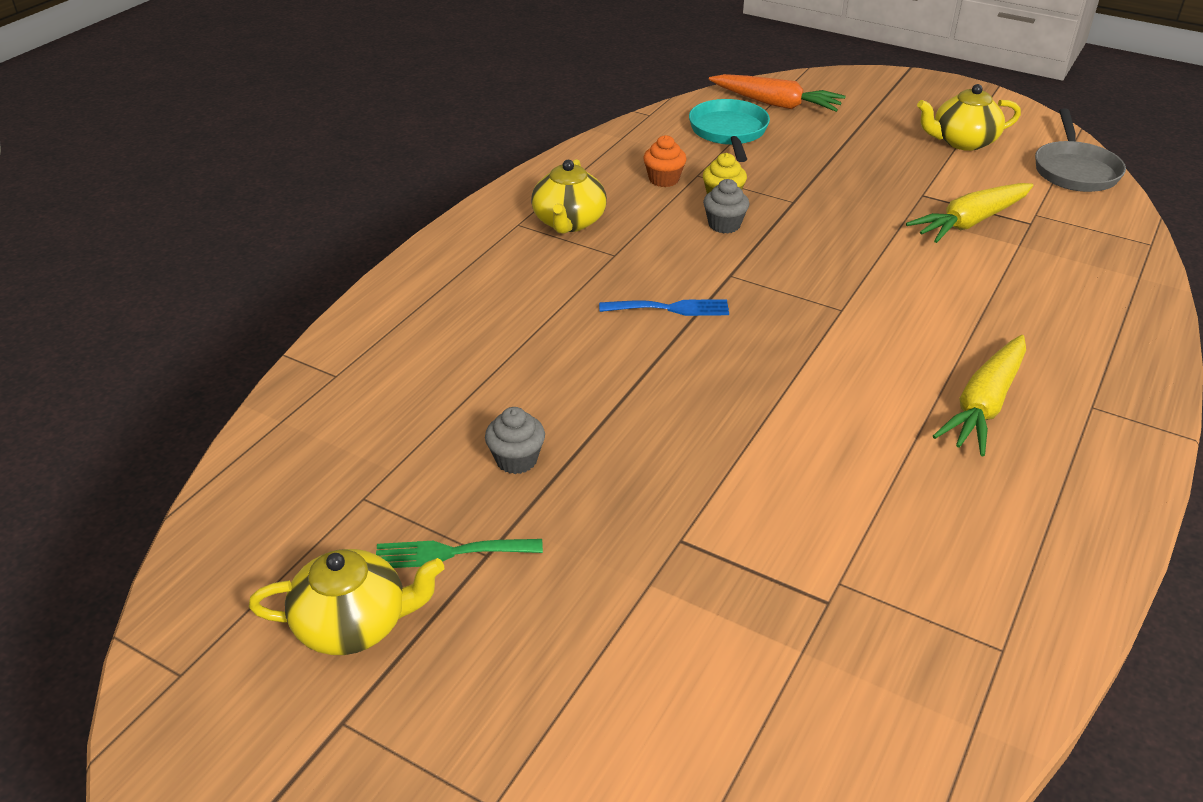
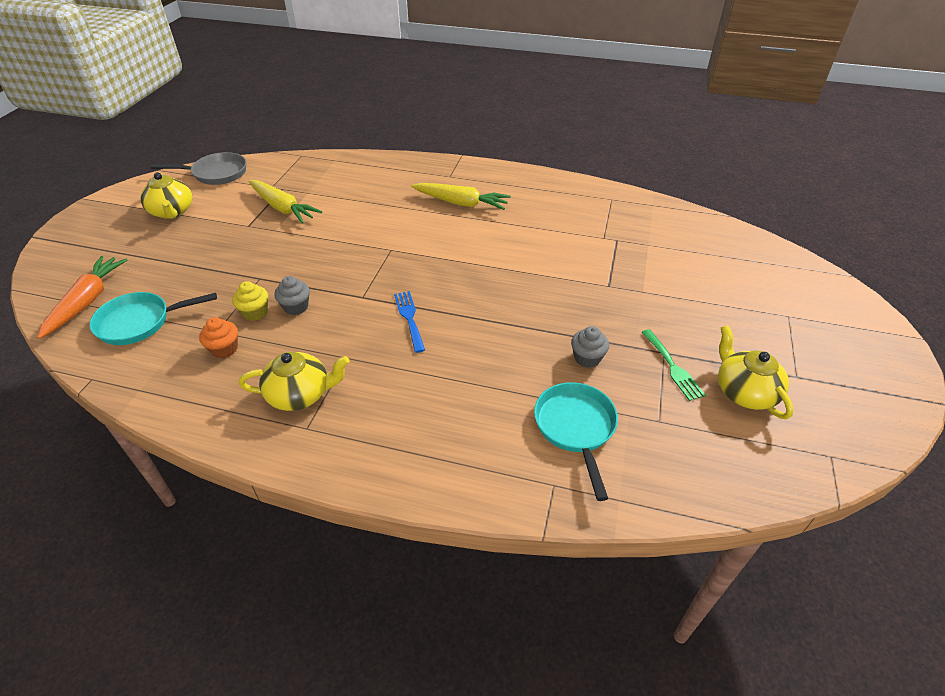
camera: 105 degrees left, 5 degrees up
none -> turquoise pan [534,382,618,501]

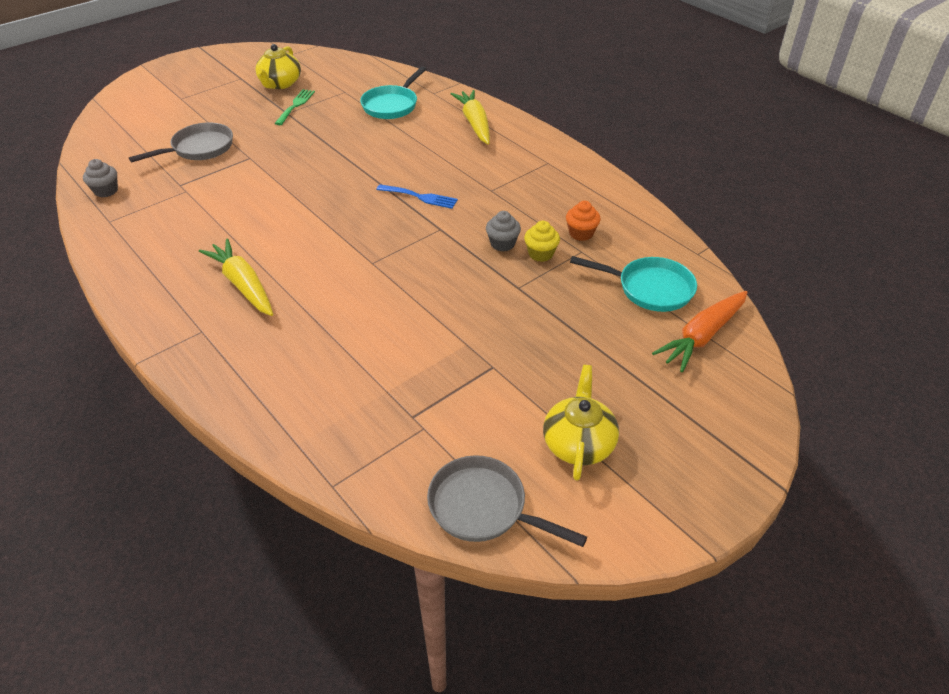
camera: 145 degrees left, 0 degrees up
yellow teapot [239,352,350,411] -> none
yellow carrot [249,180,322,224] -> yellow carrot moved to [451,90,490,144]
blue fork [394,291,425,353] -> blue fork turned 90 degrees counterclockwise [376,185,458,209]
grey cupcake [571,326,609,368] -> grey cupcake moved to [83,159,118,198]
none -> grey pan [129,122,233,162]

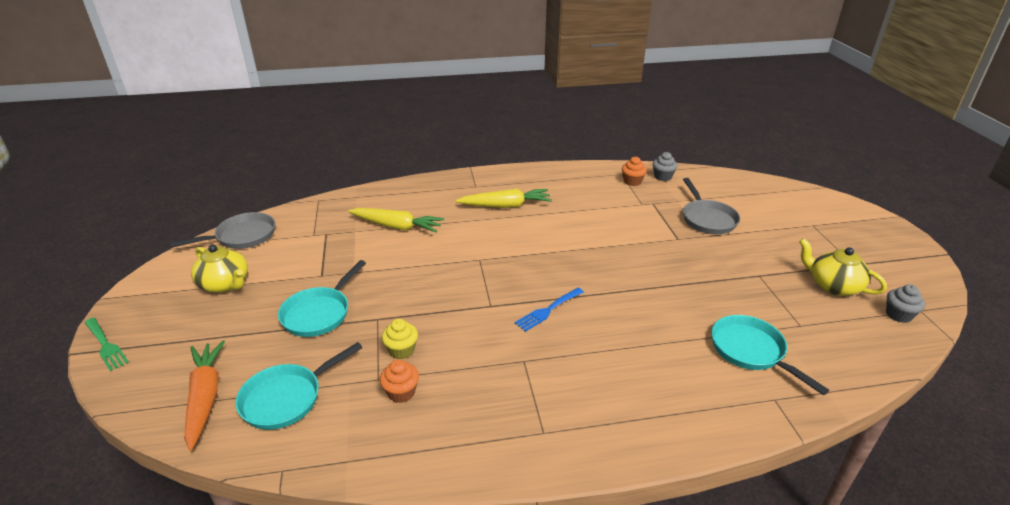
camera: 120 degrees right, 10 degrees down
green fork [275,89,315,125] -> green fork moved to [84,318,129,371]
yellow carrot [451,90,490,144] -> yellow carrot moved to [348,208,444,233]
grey cupcake [486,211,521,252] -> grey cupcake moved to [886,284,925,323]
none -> turquoise pan [278,260,366,337]
none -> orange cupcake [622,157,647,186]

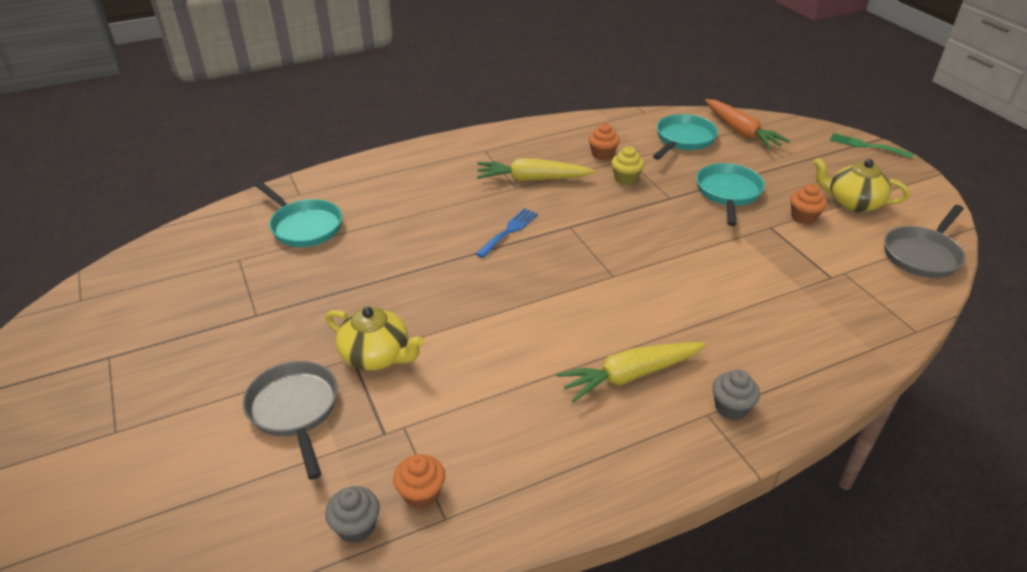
camera: 165 degrees right, 5 degrees up
yellow carrot [348,208,444,233] -> yellow carrot moved to [477,159,595,181]
yellow teapot [799,238,887,296] -> yellow teapot moved to [326,307,424,371]
grey cupcake [886,284,925,323] -> grey cupcake moved to [712,370,760,420]
none -> orange cupcake [790,184,827,224]

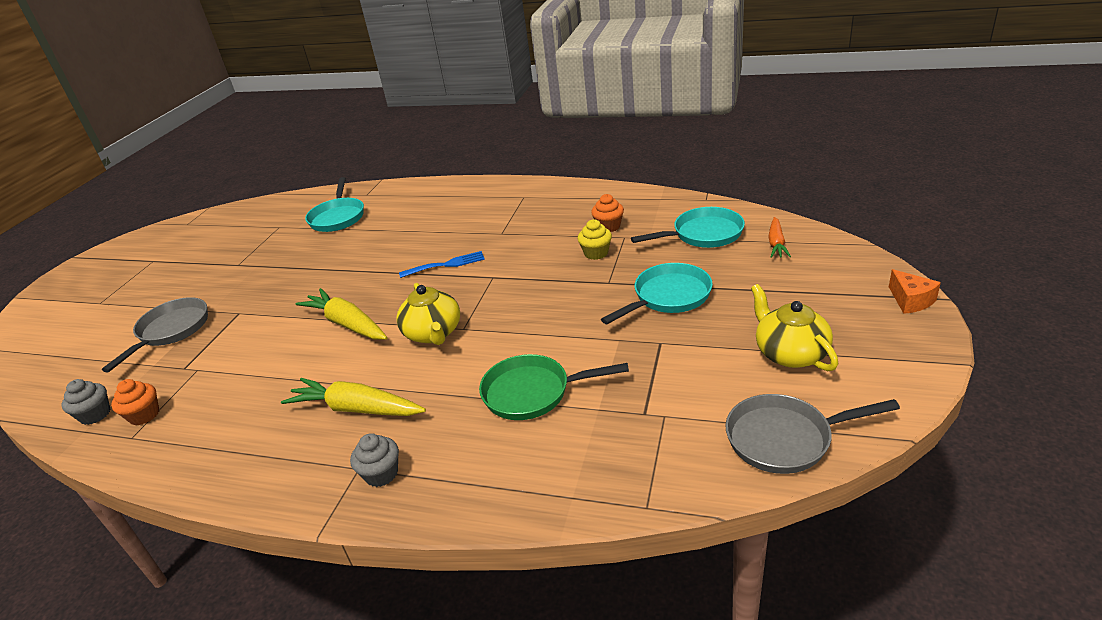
camera: 45 degrees right, 5 degrees down
yellow teapot [326,307,424,371] -> yellow teapot moved to [396,283,460,345]
yellow carrot [477,159,595,181] -> yellow carrot moved to [295,288,387,340]
orange carrot [705,99,790,149] -> orange carrot [768,217,791,258], size x0.60
orange cupcake [790,184,827,224] -> none
green fork [830,133,914,159] -> orange cheese [889,269,941,314]
none -> green pan [479,354,629,420]

